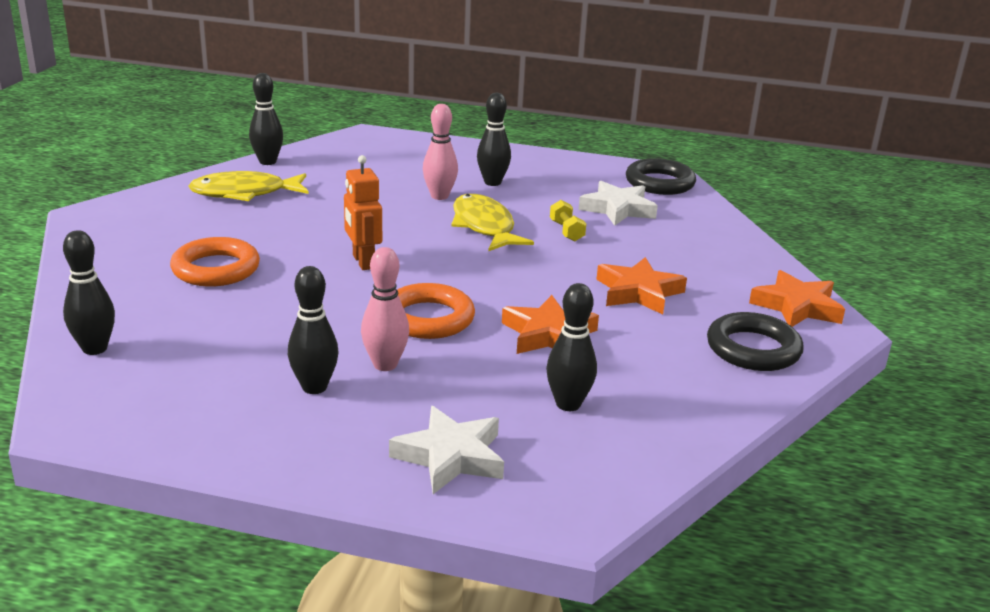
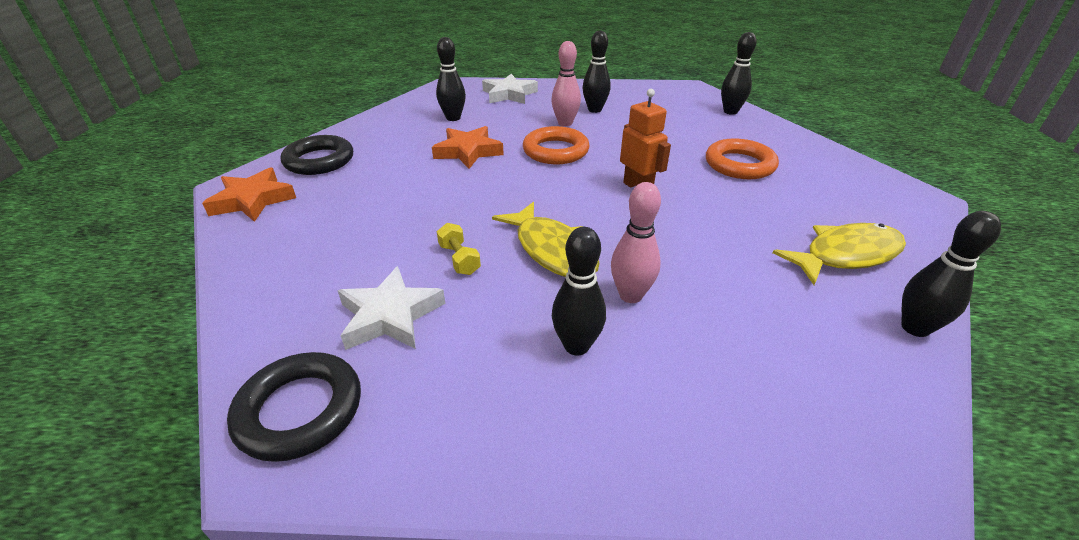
camera: 170 degrees right, 10 degrees up
orange star [596,257,687,314] -> none

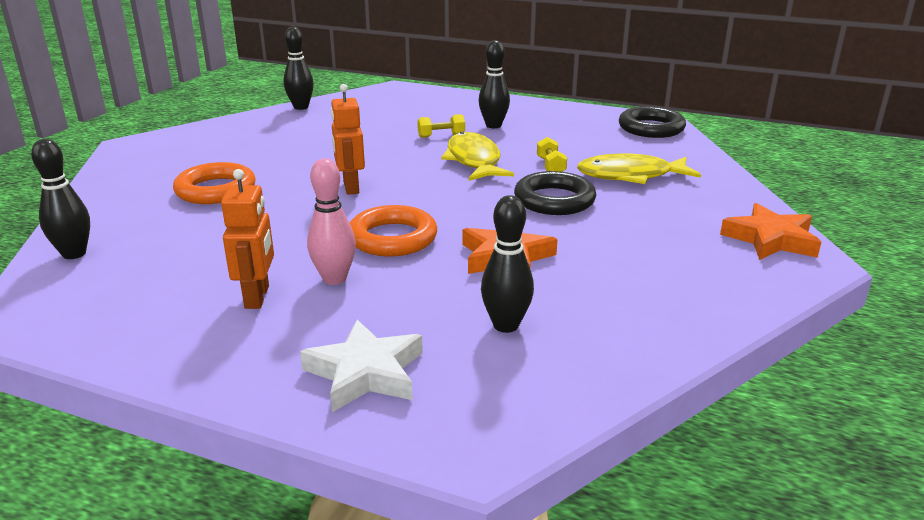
camera: 160 degrees left, 10 degrees down
black ring [281,135,353,175] -> black ring moved to [514,171,596,215]
white star [338,266,445,350] -> none
black bowling pin [582,31,611,113] -> orange robot [221,169,274,309]
pink bowling pin [611,182,661,303] -> yellow dumbbell [417,114,465,138]
yellow fish [772,223,906,285] -> yellow fish moved to [577,153,701,184]

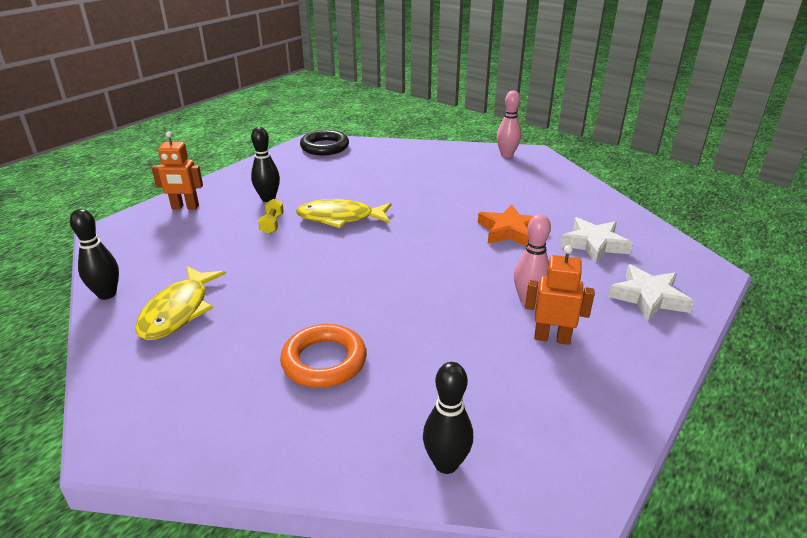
camera: 75 degrees left, 5 degrees up
orange robot [330,84,365,195] -> orange robot moved to [152,131,203,210]
orange ring [350,205,437,257] -> none
black bowling pin [481,195,534,333] -> white star [560,217,633,263]
black ring [514,171,596,215] -> none
yellow dumbbell [537,137,567,172] -> none
yellow fish [577,153,701,184] -> yellow fish moved to [135,266,226,340]
orange star [720,203,821,260] -> pink bowling pin [497,90,521,158]

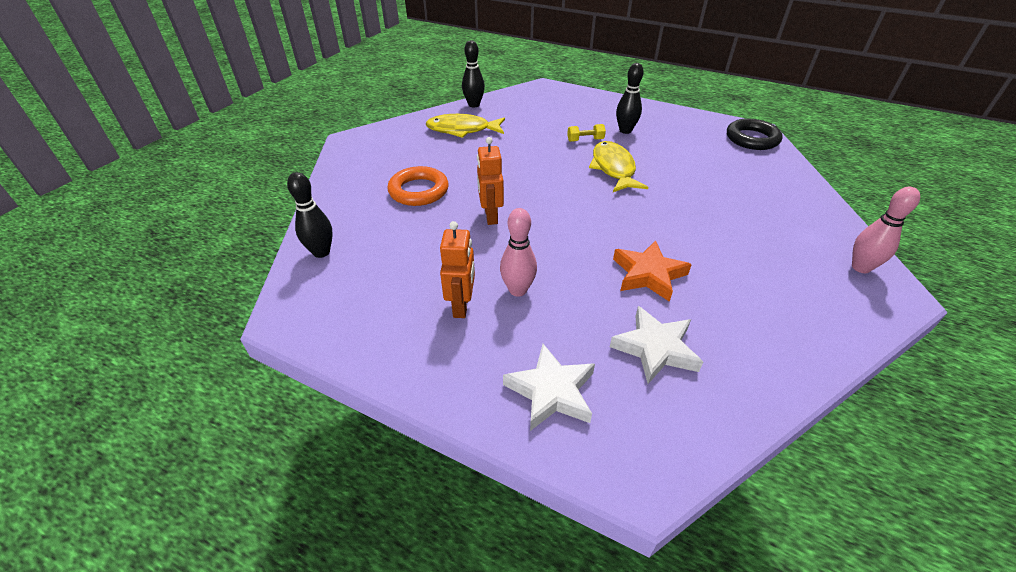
camera: 80 degrees right, 10 degrees up
orange robot [152,131,203,210] -> orange robot moved to [477,137,504,225]

